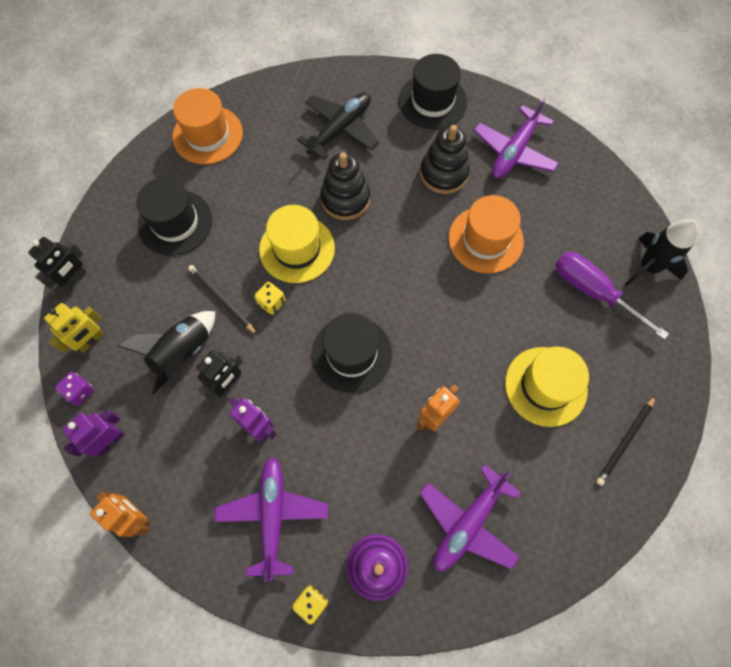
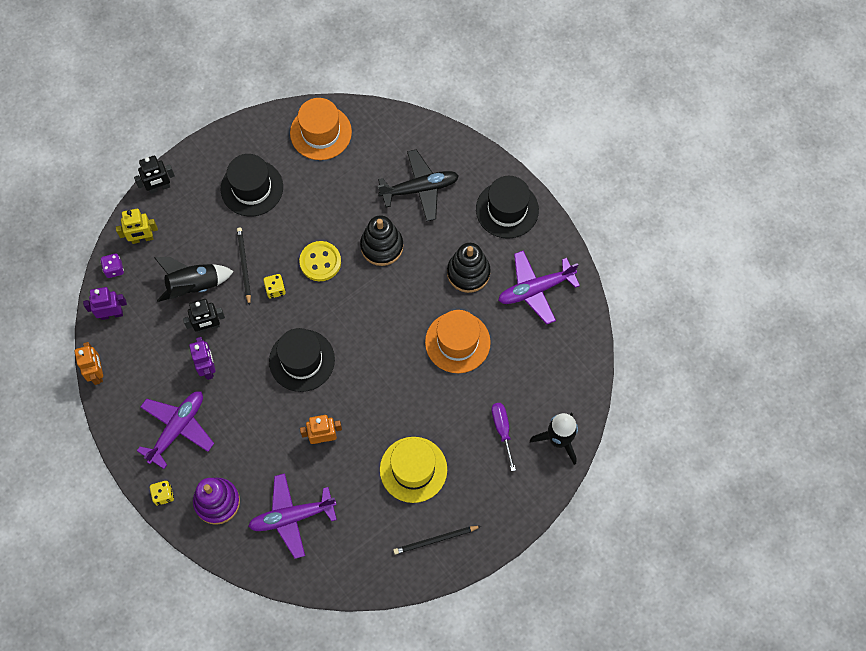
camera: 35 degrees right, 0 degrees up
yellow hat [259,205,335,283] -> yellow button [299,241,341,281]
purple screwdriver [555,252,669,340] -> purple screwdriver [491,403,516,471], size x0.66

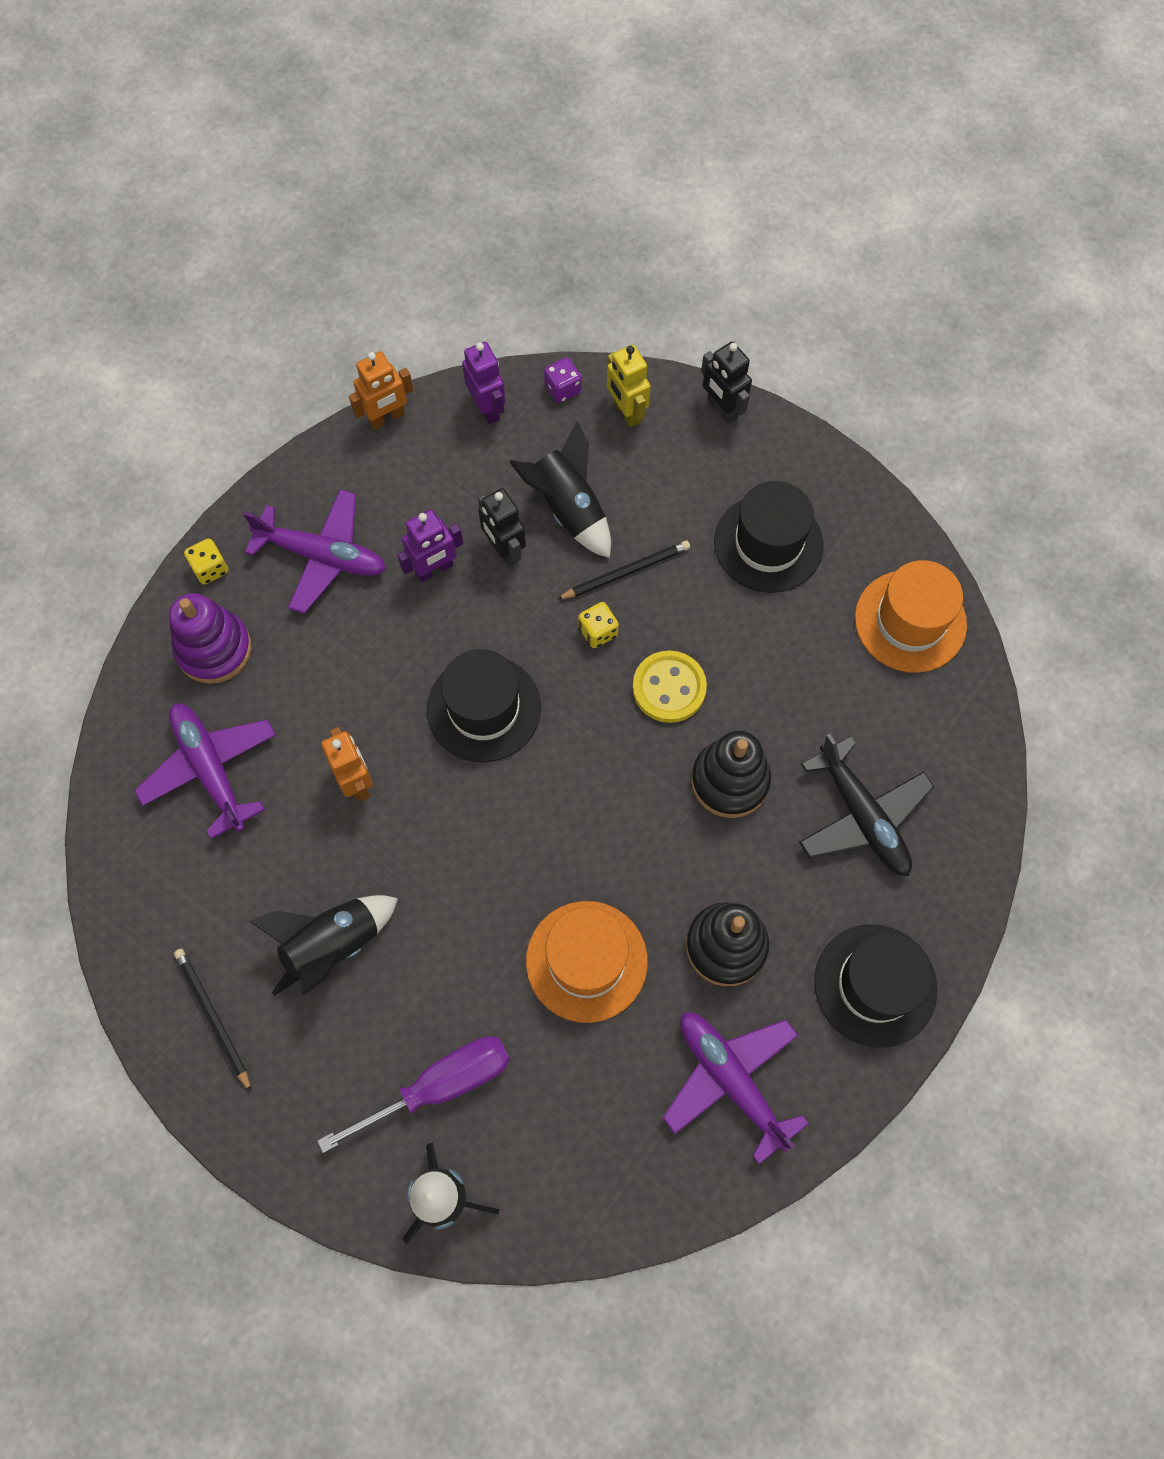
camera: 75 degrees right, 0 degrees up
yellow hat [380,437,447,503] -> black rocket [249,895,398,996]
purple screwdriver [491,403,516,471] -> purple screwdriver [317,1036,510,1153], size x1.53

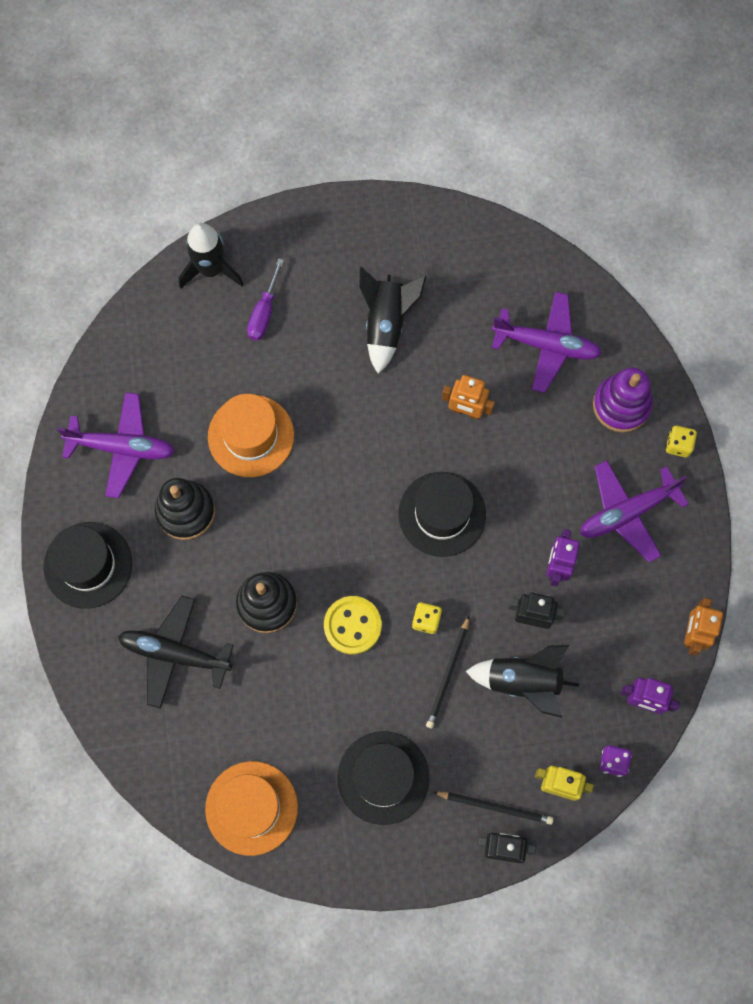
camera: 135 degrees right, 5 degrees up
black pencil [174,949,251,1092] -> black pencil moved to [433,792,554,825]
purple screwdriver [317,1036,510,1153] -> purple screwdriver [247,258,284,341], size x0.66

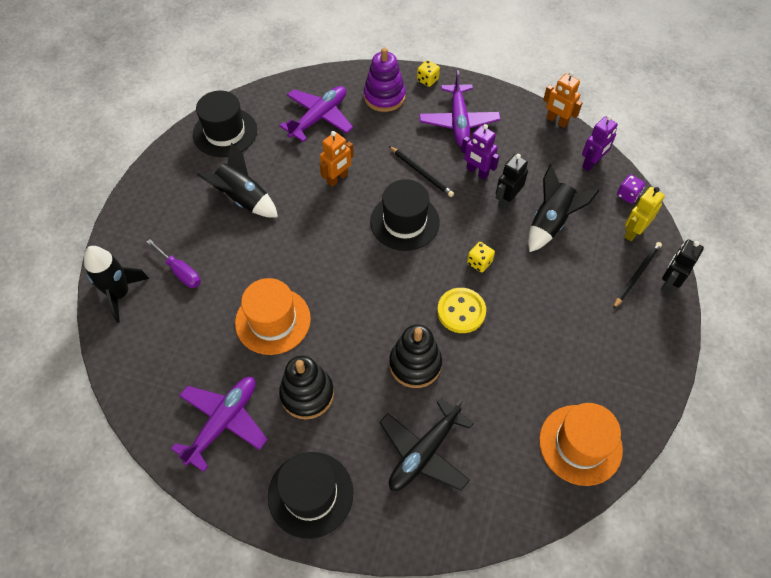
camera: 65 degrees left, 15 degrees down
black hat [337,731,430,825] -> black hat moved to [193,91,257,157]
black pencil [426,616,469,728] -> black pencil moved to [389,146,454,197]

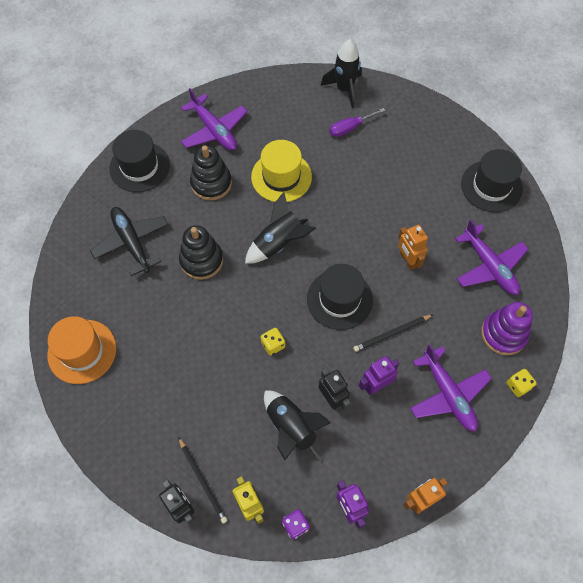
camera: 110 degrees right, 5 degrees up
black rocket [197,142,278,217] -> black rocket moved to [245,192,316,264]
orange hat [235,278,311,355] -> yellow hat [251,140,312,202]
purple plane [419,70,501,147] -> purple plane turned 135 degrees counterclockwise [410,344,492,432]
yellow button [437,288,486,333] -> none

